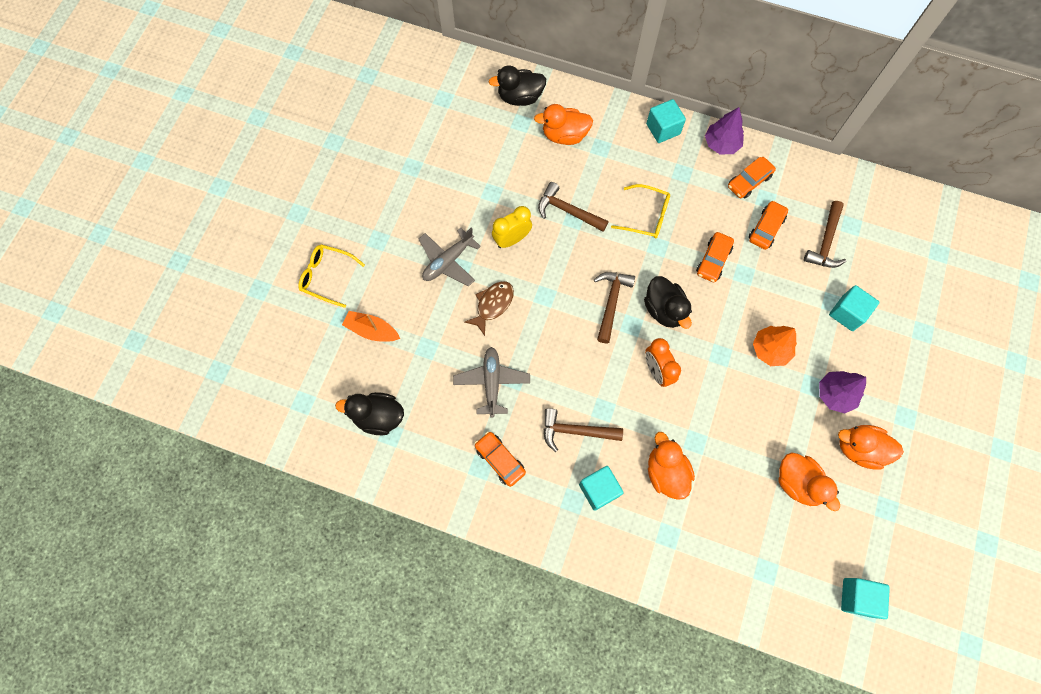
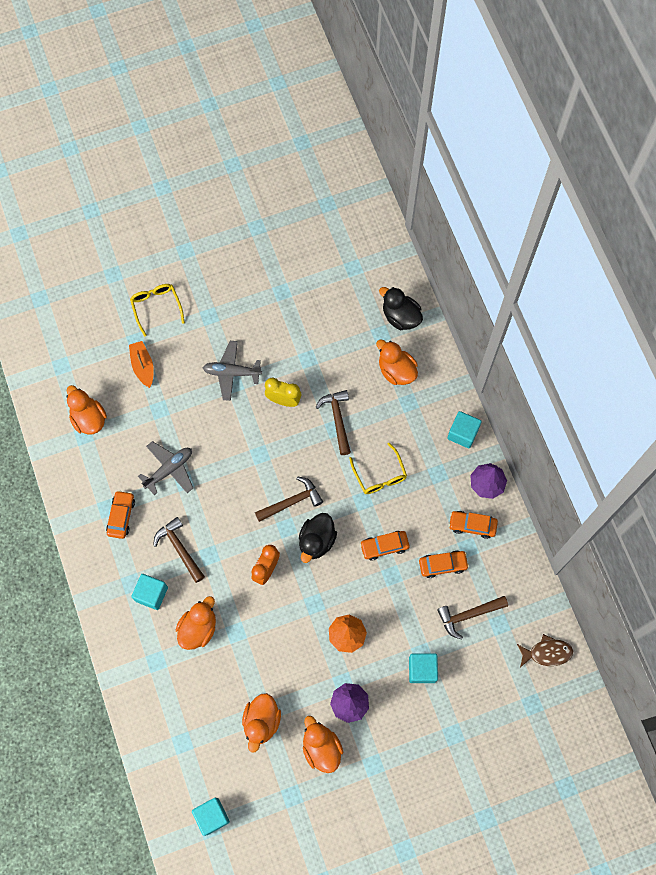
camera: 50 degrees right, 0 degrees up
black duck [335,392,404,435] -> orange duck [66,385,107,435]
brown fish [465,281,514,336] -> brown fish moved to [517,634,573,667]

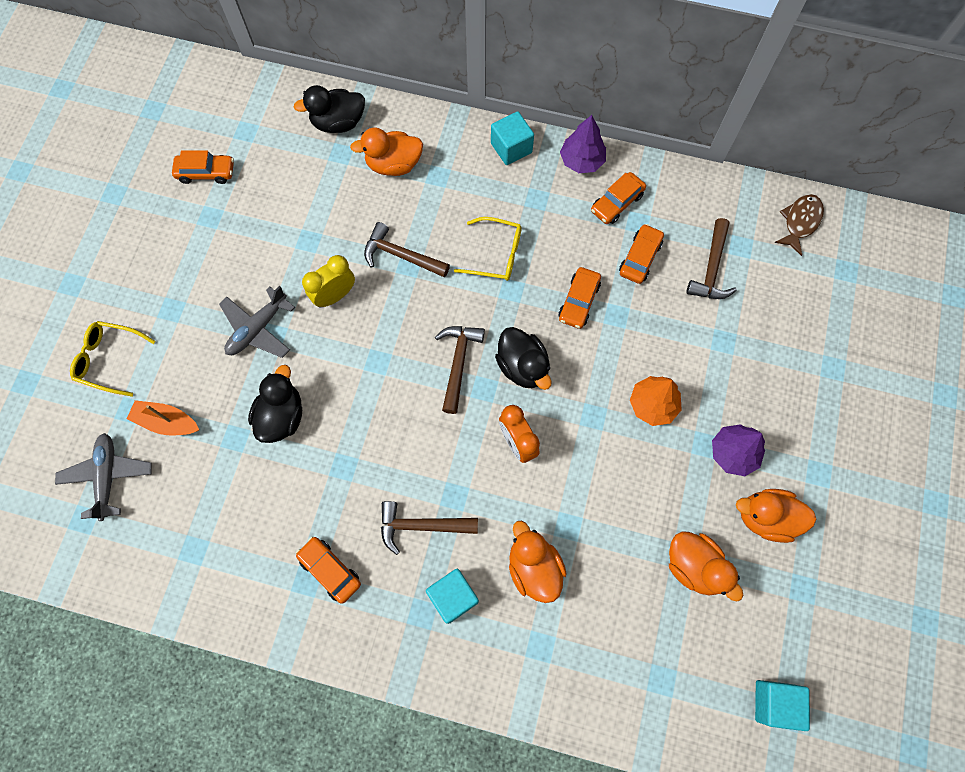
camera: 55 degrees left, 0 degrees up
orange duck [66,385,107,435] -> none
grey plane [138,441,193,495] -> grey plane moved to [55,433,152,521]
turquoise cube [409,653,438,683] -> none
none -> orange car [172,150,234,184]
none -> black duck [248,365,302,443]

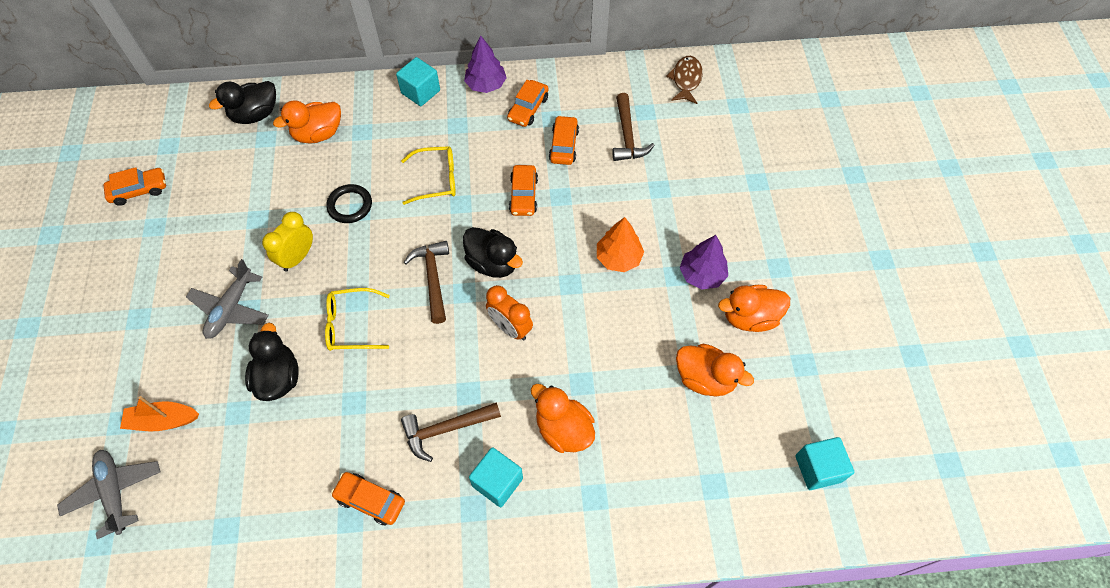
camera: 20 degrees left, 10 degrees down
yellow glasses [70,321,155,397] -> yellow glasses moved to [325,288,390,351]
brown hammer [364,222,450,278] -> black ring [326,184,372,223]

